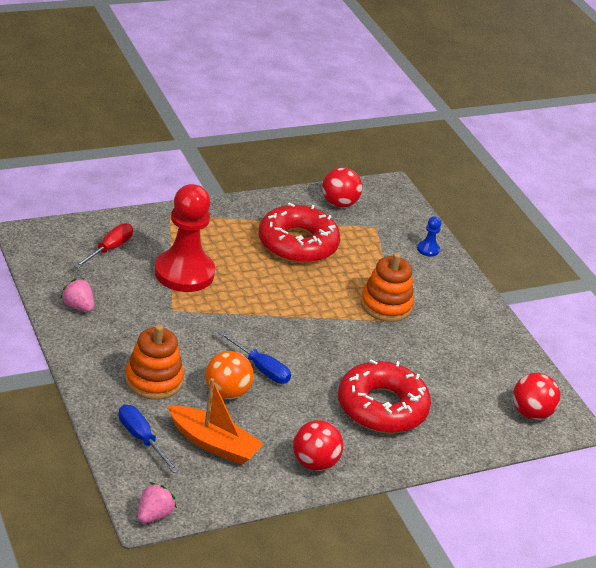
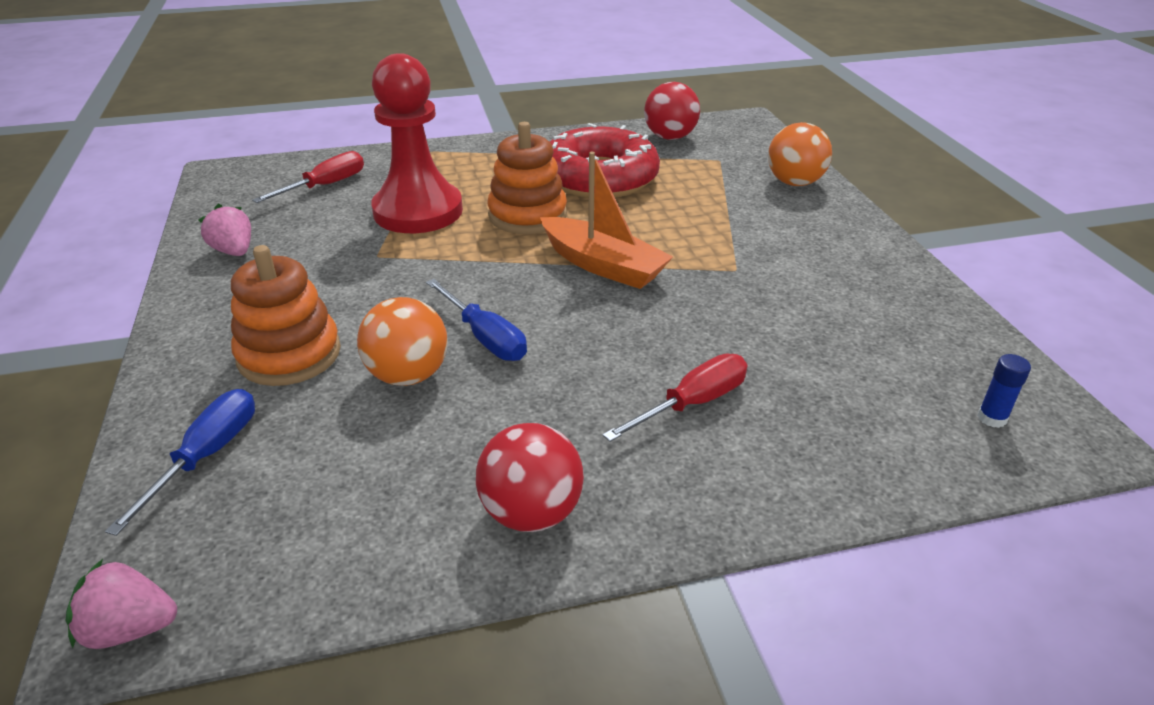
camera: 15 degrees right, 0 degrees up
blue screwdriver [119,405,179,473] -> blue screwdriver turned 45 degrees clockwise [105,389,255,536]
pink strawberry [138,482,177,523] -> pink strawberry turned 135 degrees counterclockwise [66,559,177,649]
orange boat [167,378,264,465] -> orange boat moved to [540,152,673,289]
red donut [338,360,431,433] -> red screwdriver [603,354,747,442]
orange stacking toy [361,253,414,322] -> orange stacking toy moved to [487,122,567,234]
blue pawn [417,216,441,257] -> orange ball [768,122,832,186]
red ball [513,373,560,420] -> blue glue stick [977,354,1031,428]

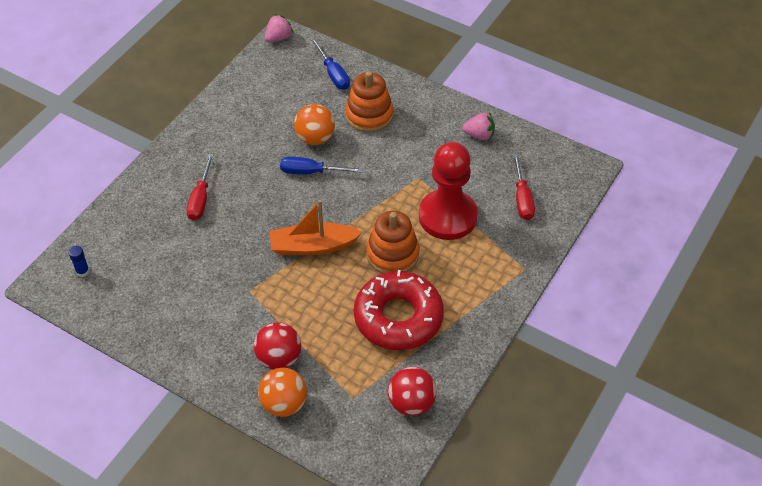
camera: 135 degrees right, 15 degrees up
red ball [476,423,584,532] -> red ball moved to [254,322,301,370]

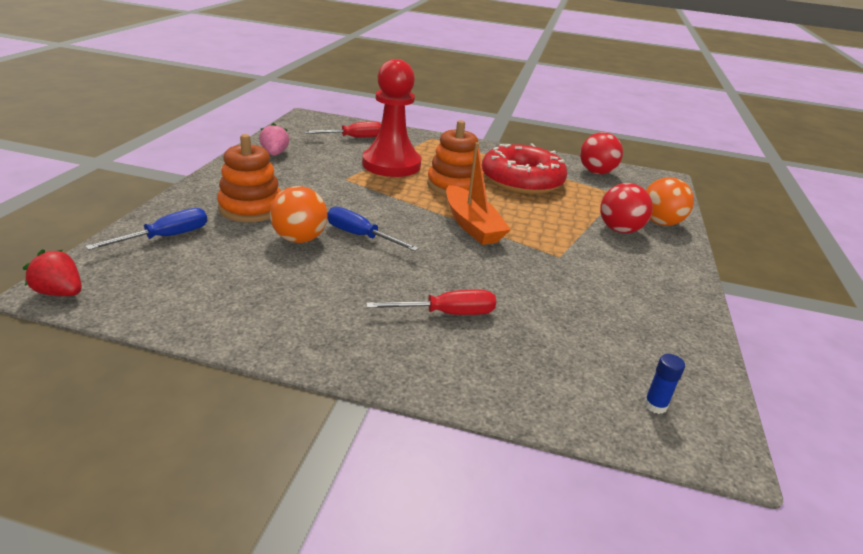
camera: 110 degrees left, 20 degrees down
pink strawberry [265,14,293,42] -> red strawberry [23,249,82,296]
blue screwdriver [280,157,363,174] -> blue screwdriver turned 135 degrees clockwise [327,206,419,251]

